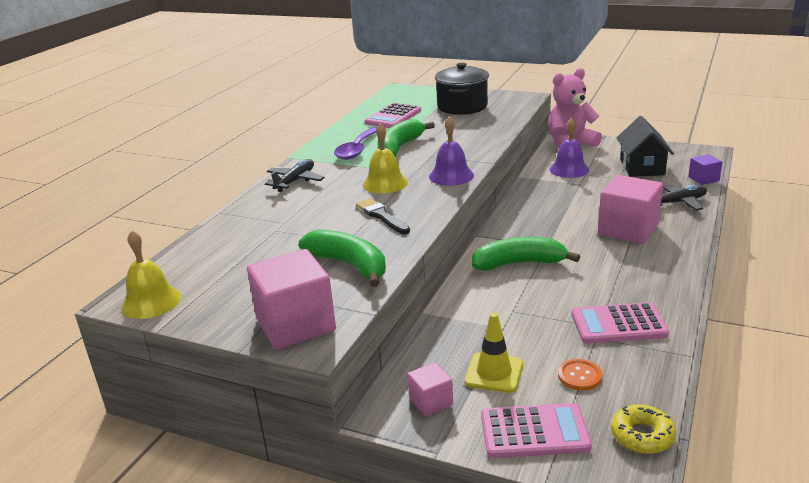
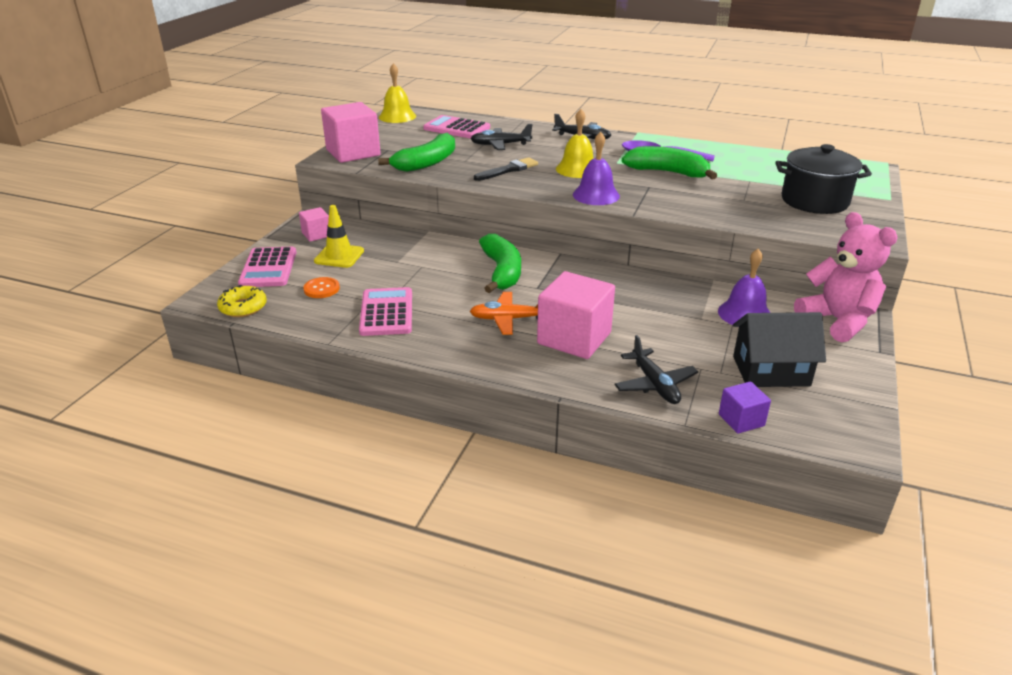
camera: 85 degrees right, 5 degrees up
pink calculator [364,103,421,128] -> pink calculator moved to [423,115,490,138]
none -> black plane [470,124,532,150]
none -> orange plane [470,292,538,335]

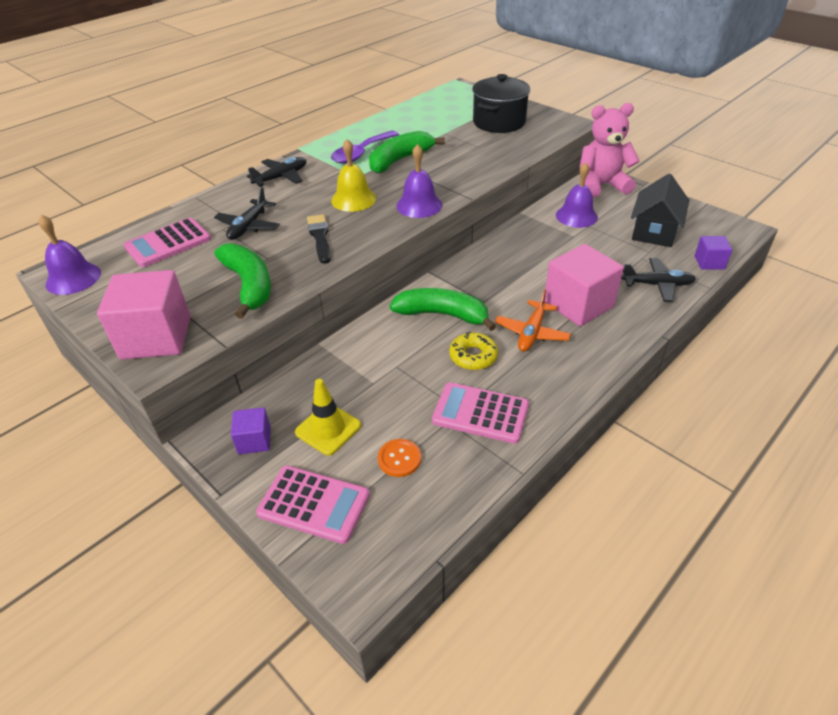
camera: 65 degrees left, 10 degrees up
yellow donut [217,285,267,317] -> yellow donut moved to [449,332,498,370]
pink cube [299,207,329,242] -> purple cube [231,407,271,454]
yellow bell [379,63,416,123] -> purple bell [39,215,101,295]

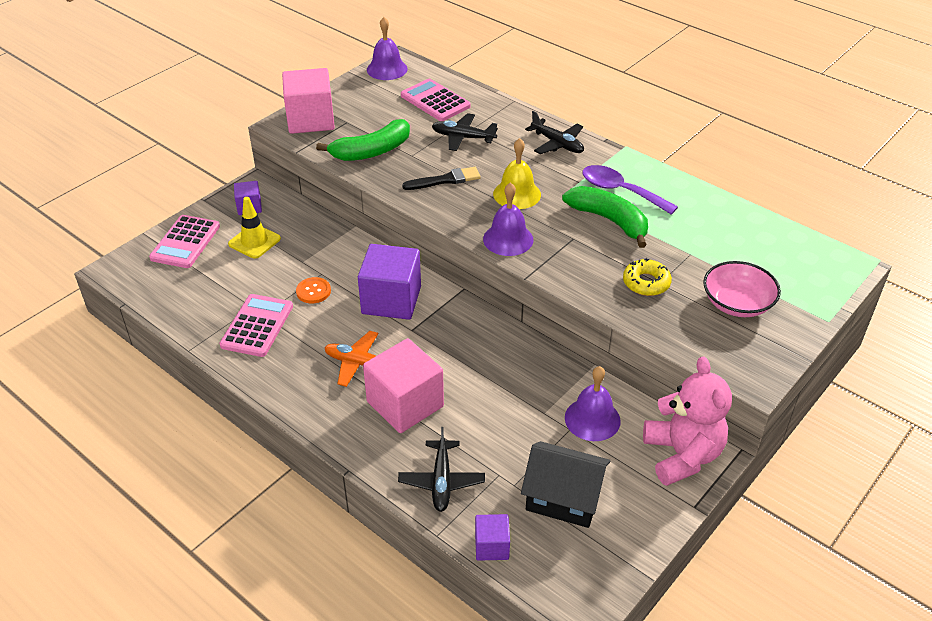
camera: 85 degrees right, 0 degrees up
orange button [378,439,421,477] -> orange button moved to [296,277,331,303]
green banana [390,288,496,331] -> purple cube [358,244,421,320]
yellow donut [449,332,498,370] -> yellow donut moved to [623,258,672,296]
black pot [472,74,530,133] -> pink bowl [703,261,781,317]

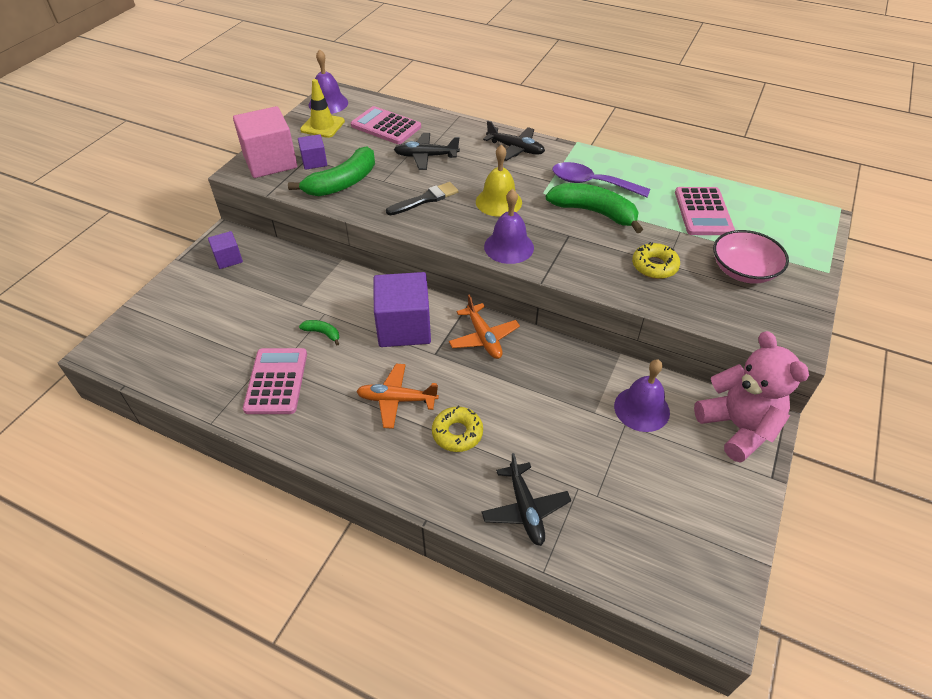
camera: 15 degrees left, 5 degrees up
pink calculator [149,215,220,268] -> pink calculator moved to [675,187,735,235]
yellow traffic cone [228,197,281,259] -> yellow traffic cone moved to [300,79,345,138]
orange button [296,277,331,303] -> green banana [299,320,340,345]
pink cube [363,338,444,433] -> yellow donut [432,405,483,452]
purple cube [475,514,510,561] -> purple cube moved to [298,134,327,170]
black house [521,441,611,528] -> none
none -> orange plane [449,294,520,359]

